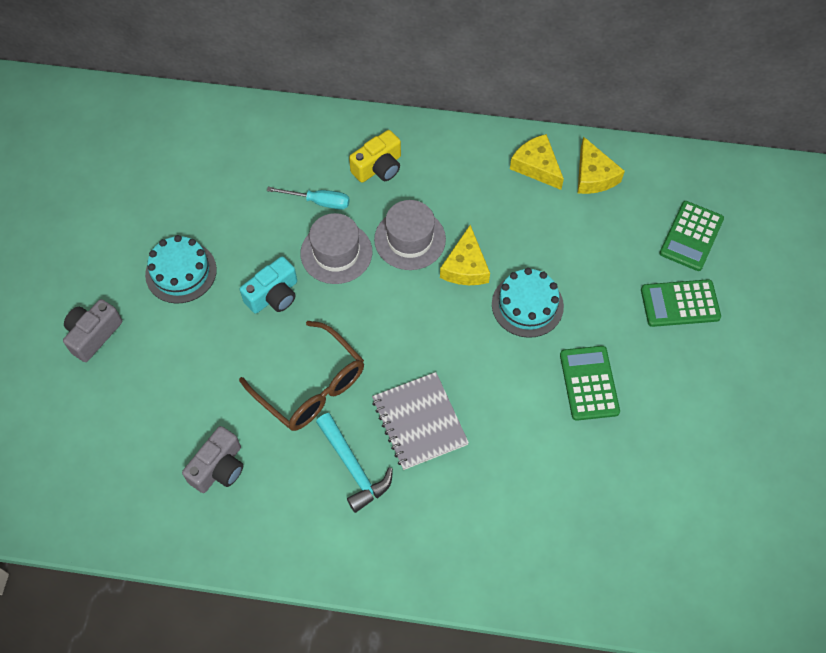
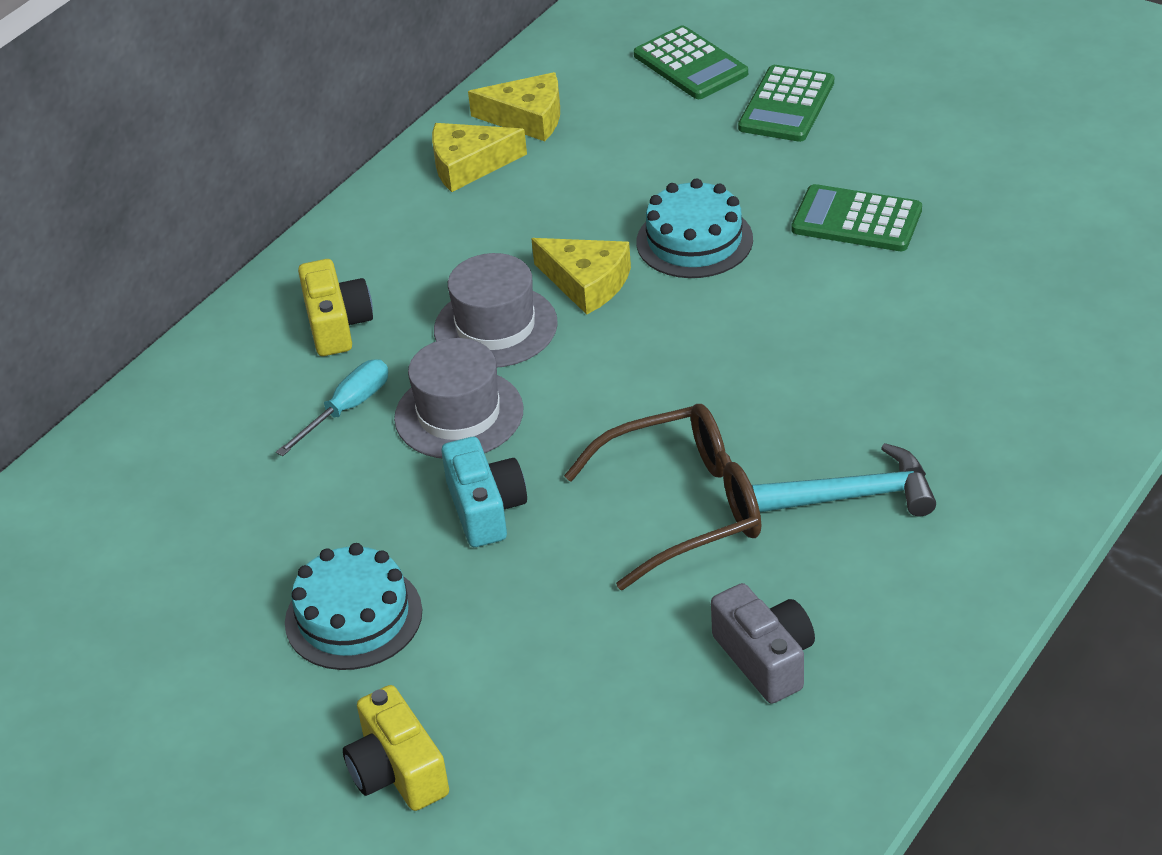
camera: 60 degrees left, 20 degrees down
grey camera [63,299,122,362] -> yellow camera [343,685,449,811]
grey notebook [372,372,469,470] -> none

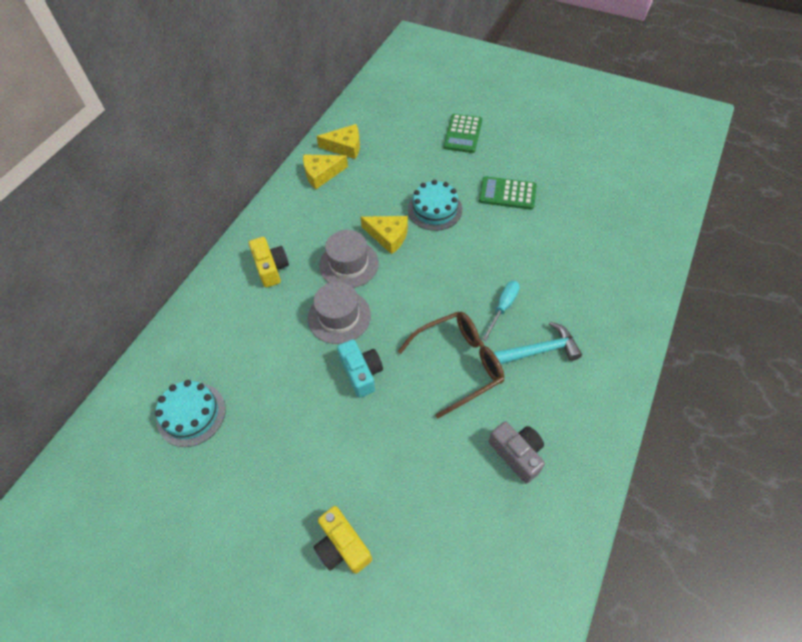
camera: 10 degrees left, 15 degrees up
turquoise screwdriver [276,359,388,456] -> turquoise screwdriver moved to [482,281,520,341]
turquoise cake [285,543,422,670] -> turquoise cake moved to [155,380,226,447]
green calculator [634,25,748,99] -> none

